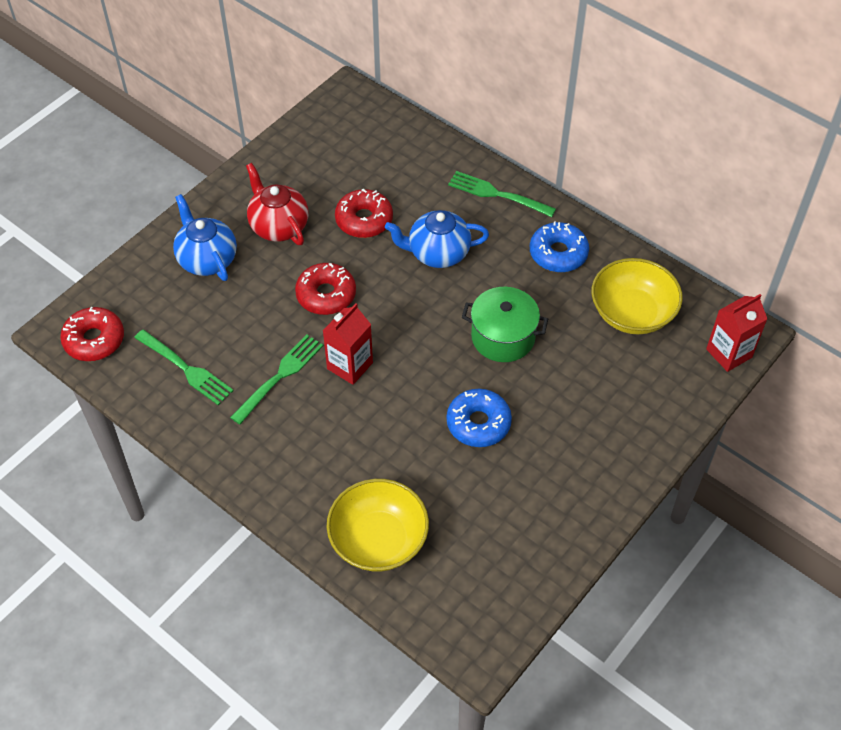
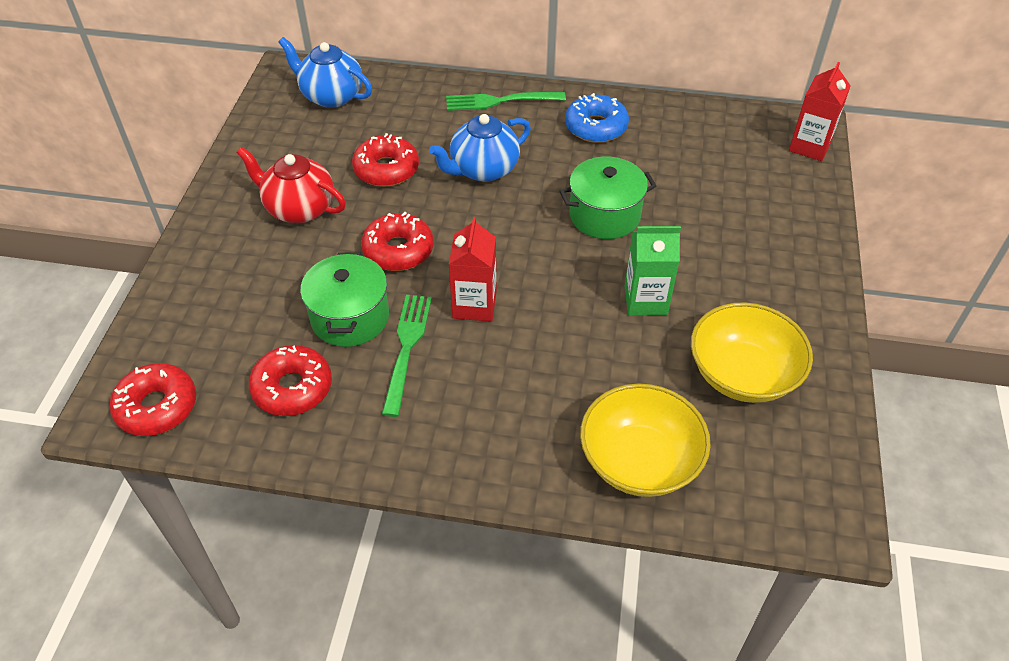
camera: 30 degrees left, 5 degrees down
green fork [134,329,234,405] -> red donut [249,345,332,416]
blue teapot [173,194,237,281] -> blue teapot moved to [278,37,372,108]
blue donut [446,389,512,447] -> green carton [624,226,681,316]
yellow bowl [591,258,683,334] -> yellow bowl moved to [691,302,813,403]
none -> green pot [300,252,389,347]

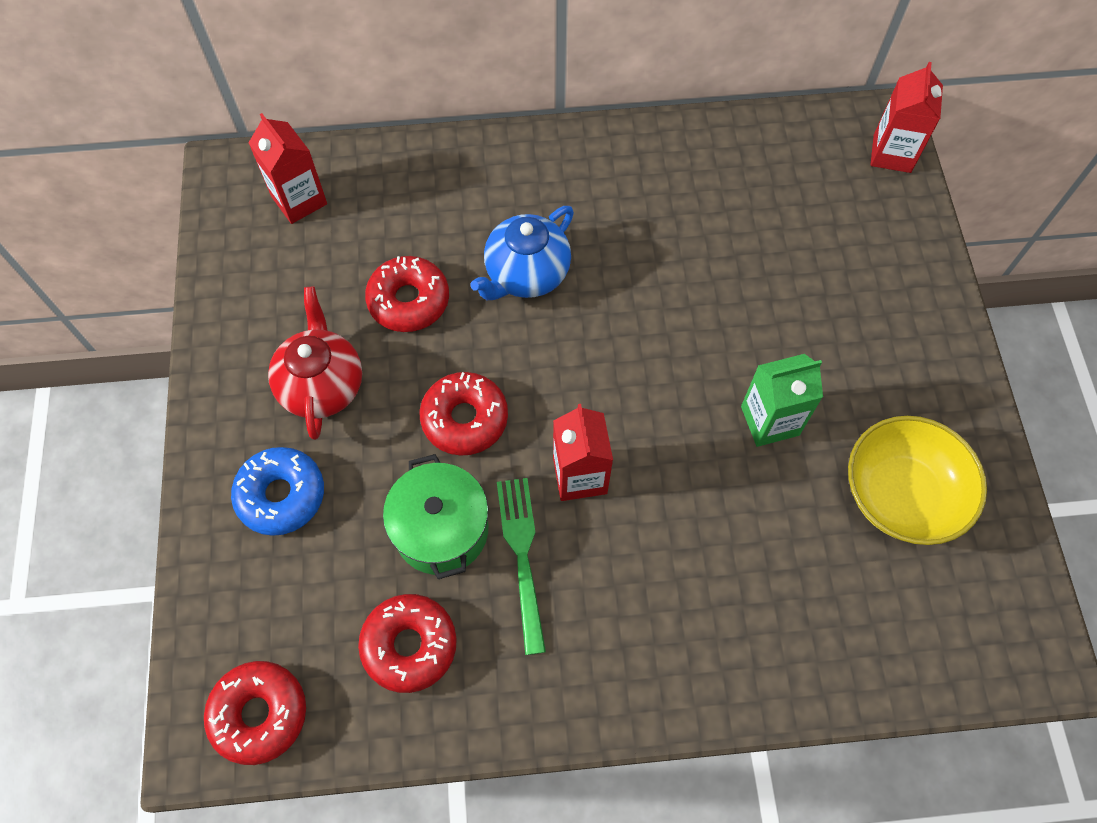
camera: 15 degrees left, 15 degrees up
red teapot [237,147,346,223] -> red teapot turned 75 degrees clockwise [268,287,362,440]
blue teapot [278,37,372,108] -> red carton [248,113,327,224]
green fork [446,92,566,111] -> none
green pot [559,157,656,239] -> none
blue donut [565,93,629,143] -> blue donut moved to [231,447,324,536]
yellow bowl [580,384,711,497] -> none

